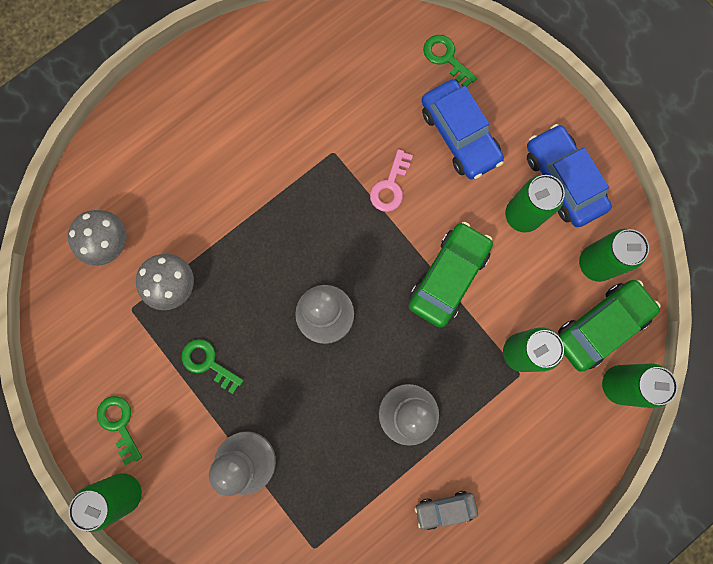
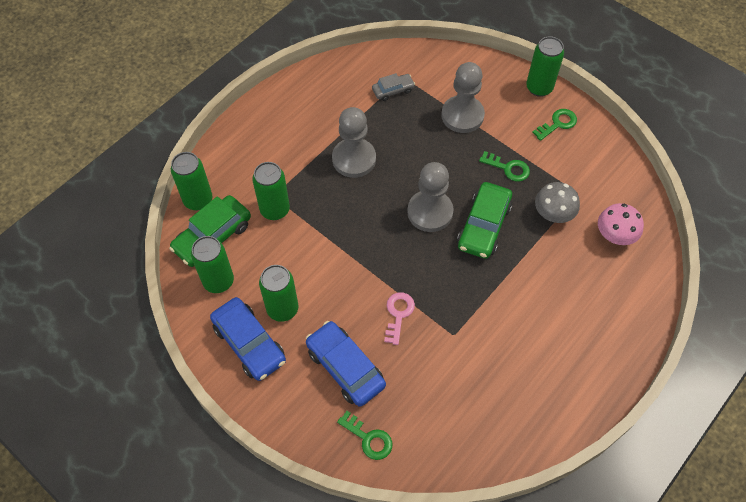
camera: 170 degrees right, 20 degrees down
grey mushroom [68,210,127,266] -> pink mushroom [598,203,644,245]
green key [97,396,142,465] -> green key turned 90 degrees counterclockwise [532,109,577,141]
green car [409,222,493,328] -> green car moved to [457,182,512,259]
grey car [415,491,478,530] -> grey car moved to [372,73,415,101]

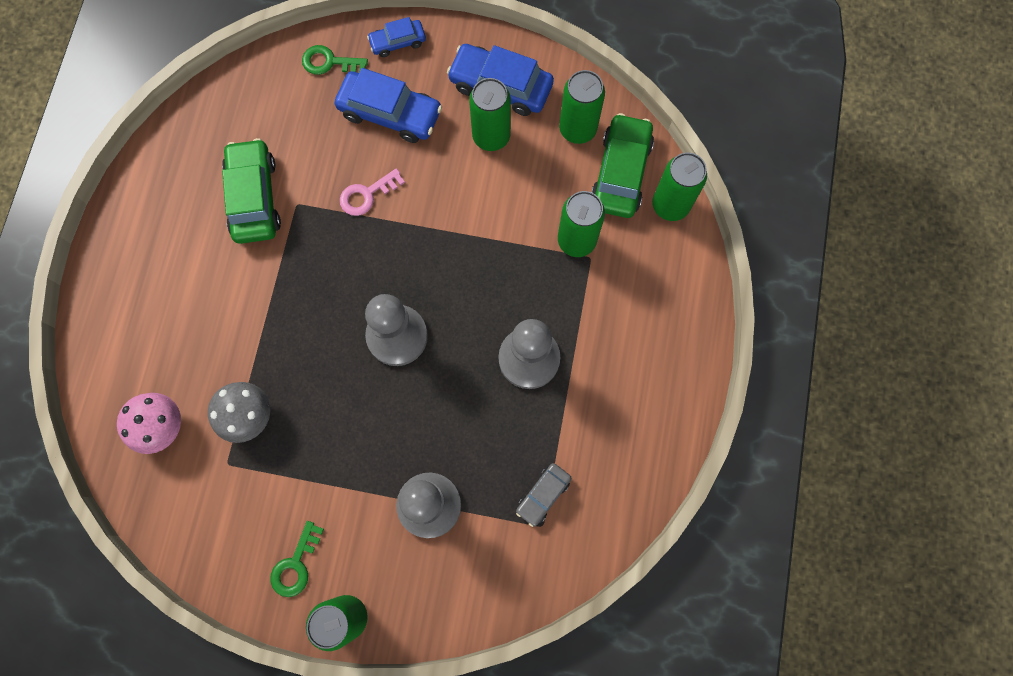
camera: 150 degrees right, 15 degrees up
pink key [384,292,415,345] -> pink key turned 75 degrees clockwise [340,168,405,216]
green car [457,182,512,259] -> green car moved to [222,138,281,244]
green key [479,151,530,182] -> none
none -> blue car [367,17,426,57]

